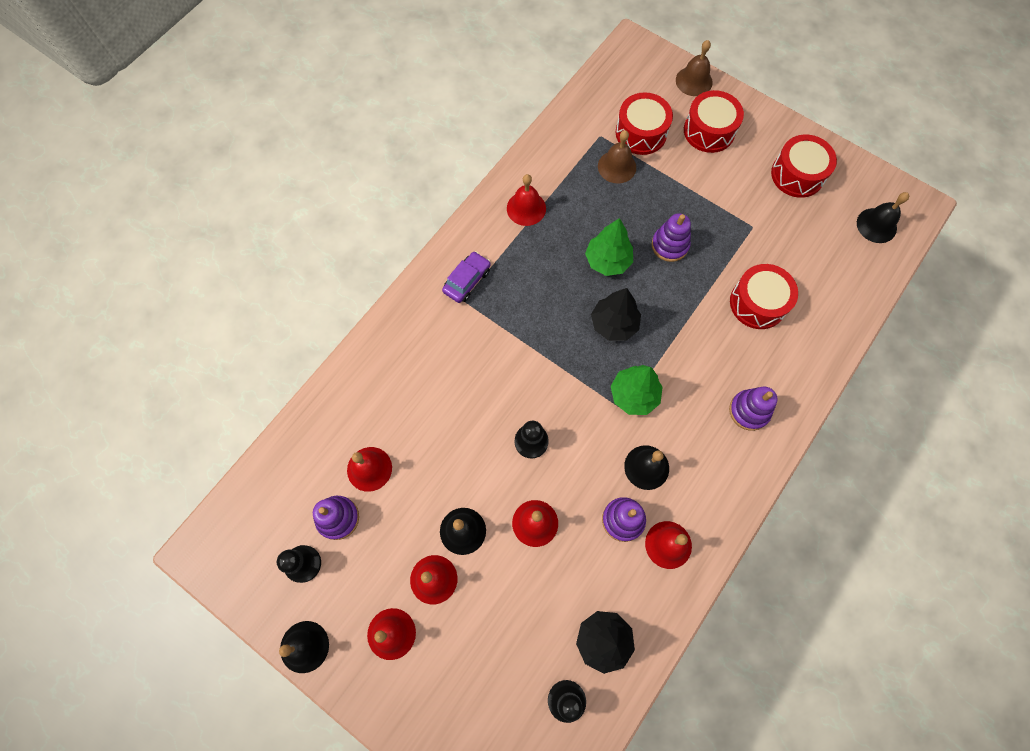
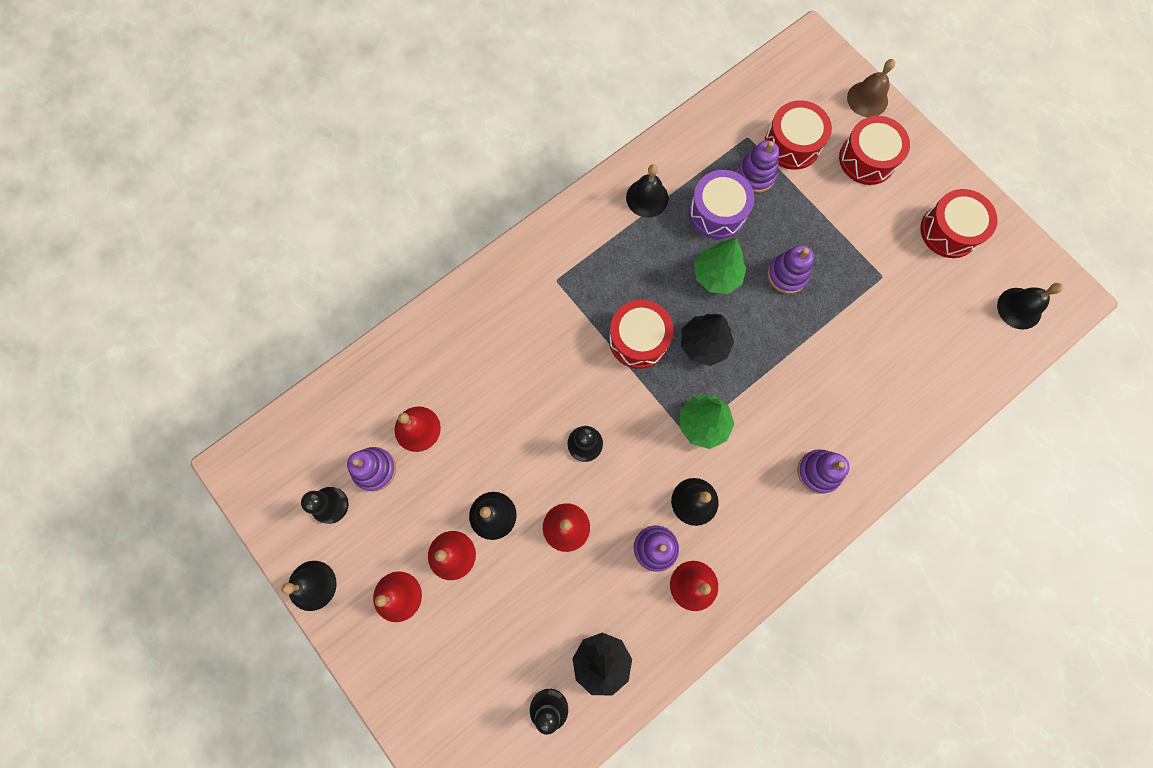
camera: 15 degrees right, 5 degrees up
purple car [442,251,491,303] -> none
red bell [507,174,546,226] -> black bell [626,164,669,218]
brown bell [598,130,636,184] -> purple stacking toy [737,140,779,193]
red drum [730,264,798,329] -> red drum moved to [609,300,674,369]
none -> purple drum [689,170,755,239]

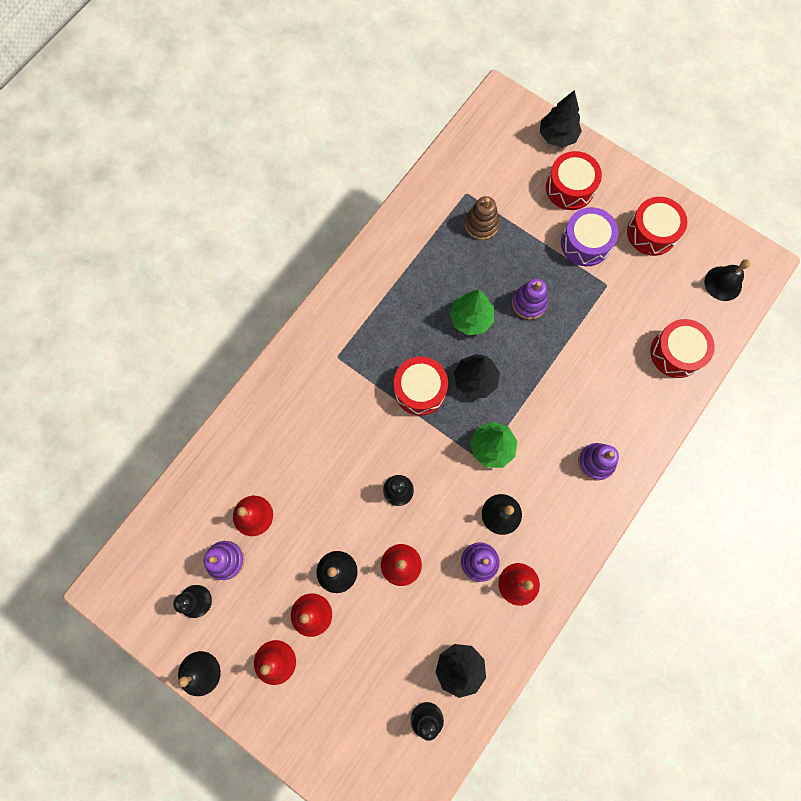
camera: 15 degrees left, 0 degrees up
black bell [626,164,669,218] -> none
purple drum [689,170,755,239] -> purple drum moved to [561,207,619,266]
purple stacking toy [737,140,779,193] -> brown stacking toy [465,196,500,240]
red drum [765,100,832,170] -> red drum moved to [650,319,714,378]
brown bell [847,59,895,117] -> black tree [540,90,582,148]

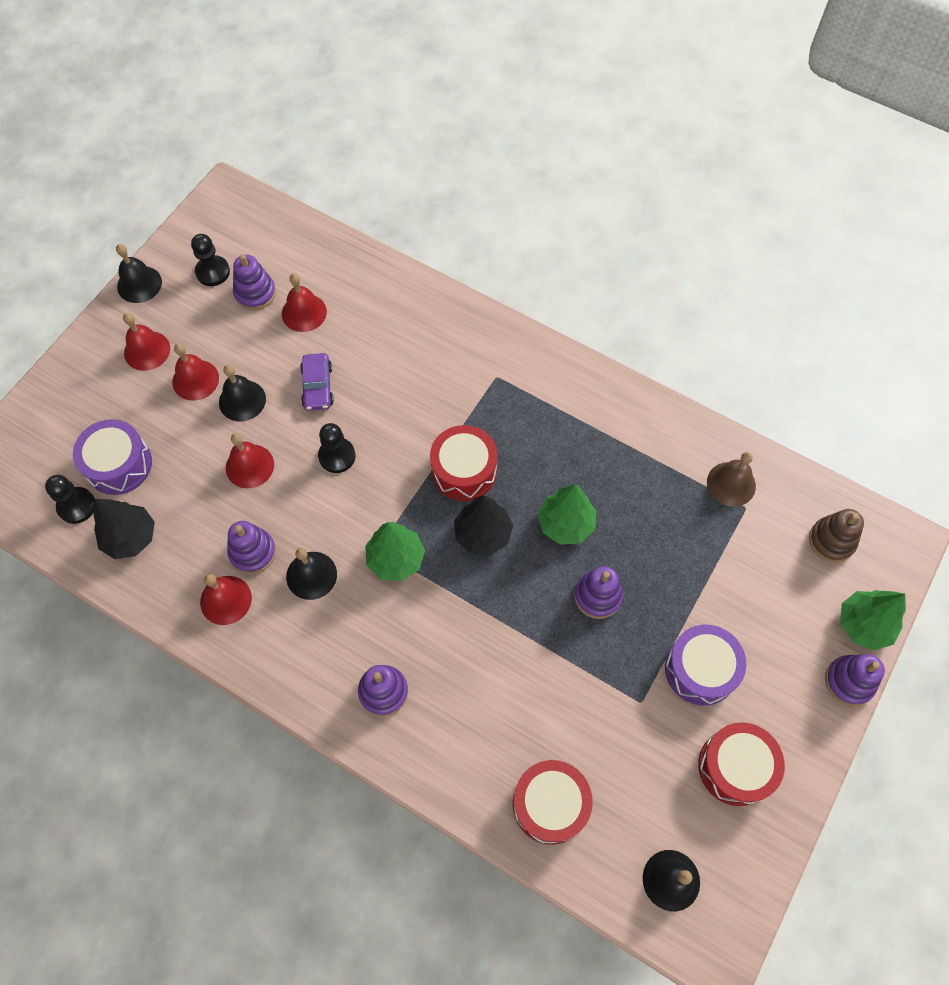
camera: 85 degrees right, 10 degrees down
brown stacking toy [465,196,500,240] -> brown stacking toy moved to [809,509,864,562]
black tree [540,90,582,148] -> green tree [840,590,906,651]
red drum [546,151,602,210] -> none
none -> purple drum [73,419,152,495]
none -> purple car [300,353,334,411]
none -> brown bell [707,452,756,507]
none -> purple stacking toy [825,654,885,706]

